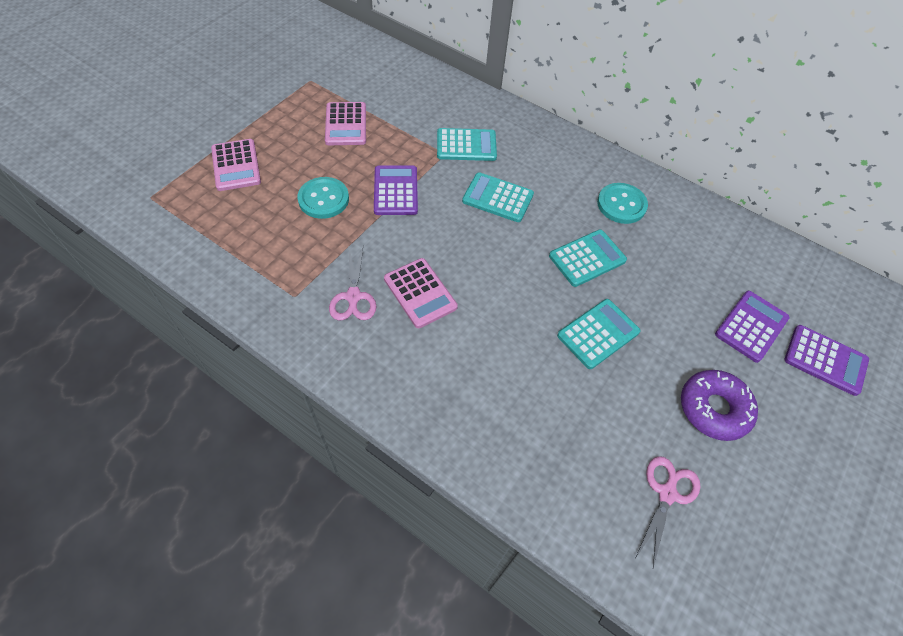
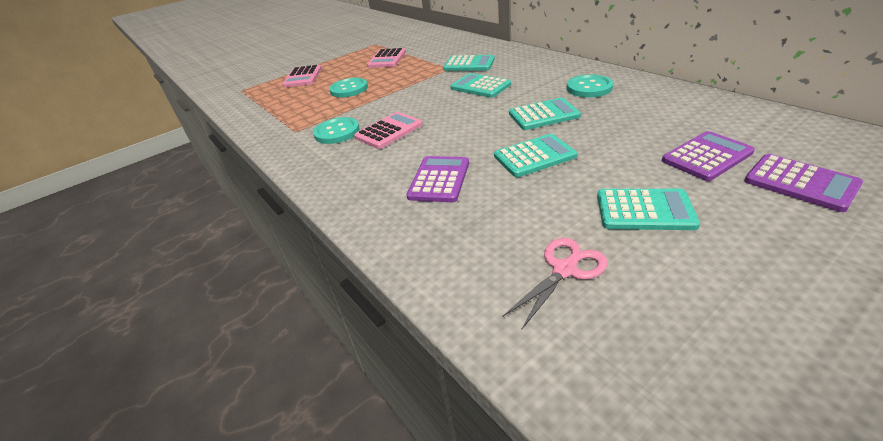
camera: 25 degrees right, 20 degrees down
pink scissors [329,247,377,321] -> turquoise button [313,117,360,144]
purple calculator [374,166,418,215] -> purple calculator moved to [407,156,469,202]
pink calculator [384,258,458,328] -> pink calculator turned 120 degrees counterclockwise [354,112,423,149]
purple donut [681,370,758,441] -> turquoise calculator [597,189,700,230]

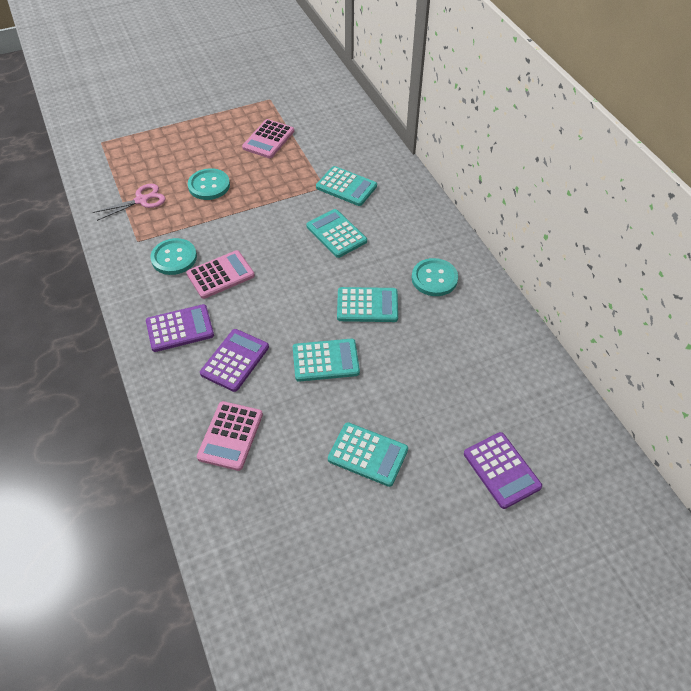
camera: 10 degrees right, 15 degrees up
pink calculator [282,65,322,87] -> pink calculator moved to [197,401,263,471]
pink scissors [503,238,608,329] -> pink scissors moved to [93,184,165,221]
purple calculator [662,131,755,181] -> purple calculator moved to [146,304,214,352]

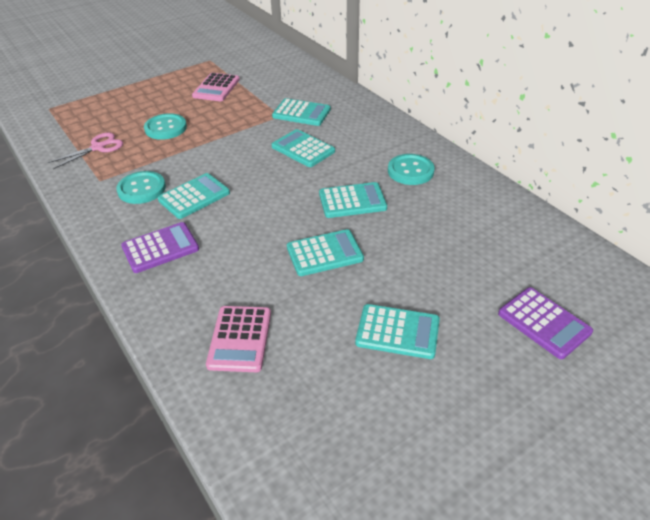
camera: 10 degrees left, 10 degrees down
pink calculator [186,250,255,299] -> turquoise calculator [158,173,230,219]
purple calculator [200,329,269,392] -> none

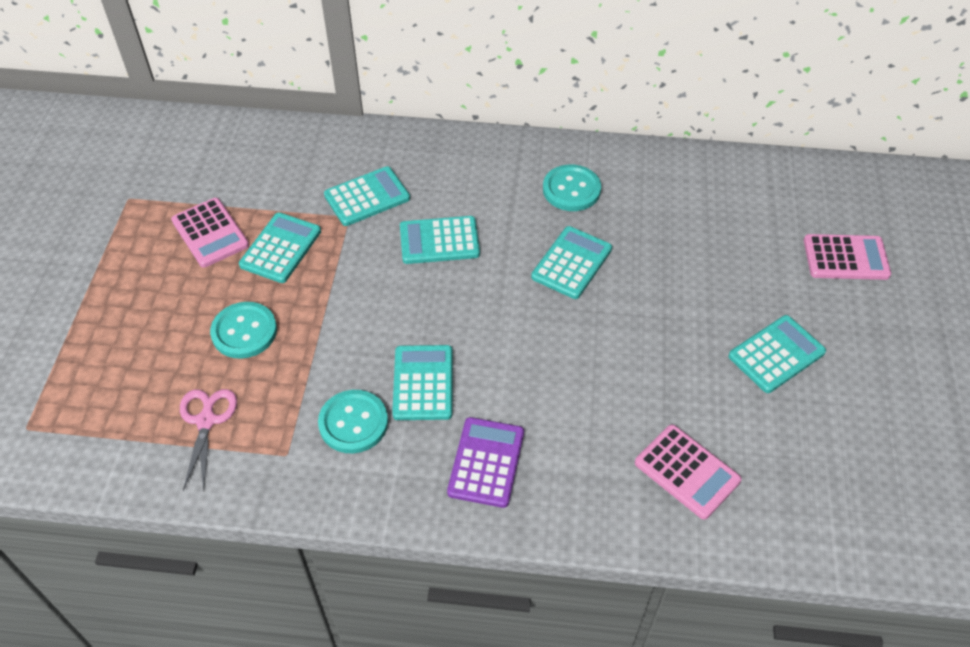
camera: 50 degrees left, 10 degrees up
turquoise calculator [287,229,364,276] -> turquoise calculator moved to [239,212,321,283]
purple calculator [498,287,593,359] -> pink calculator [804,234,891,280]

